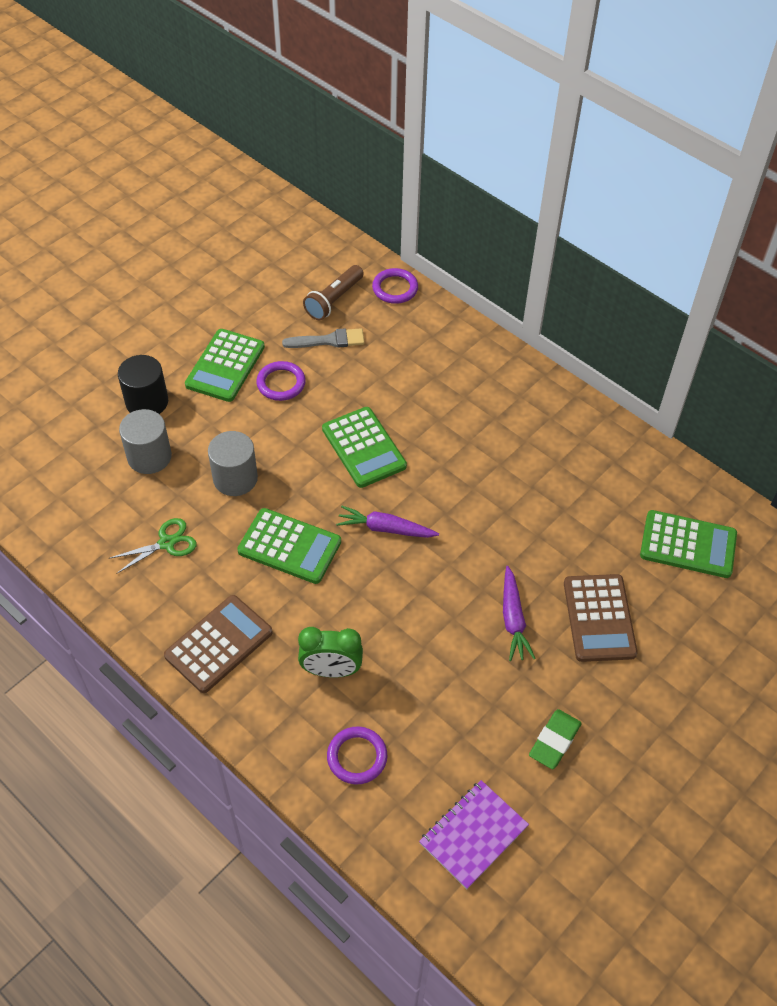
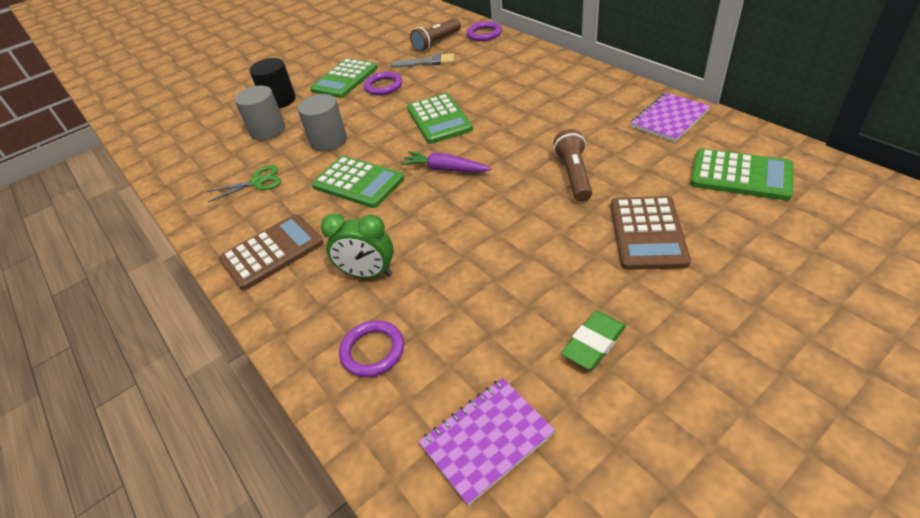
camera: 15 degrees right, 10 degrees down
purple carrot [503,566,536,661] -> none
none -> brown flashlight [554,129,592,202]
none -> purple notebook [630,93,711,142]

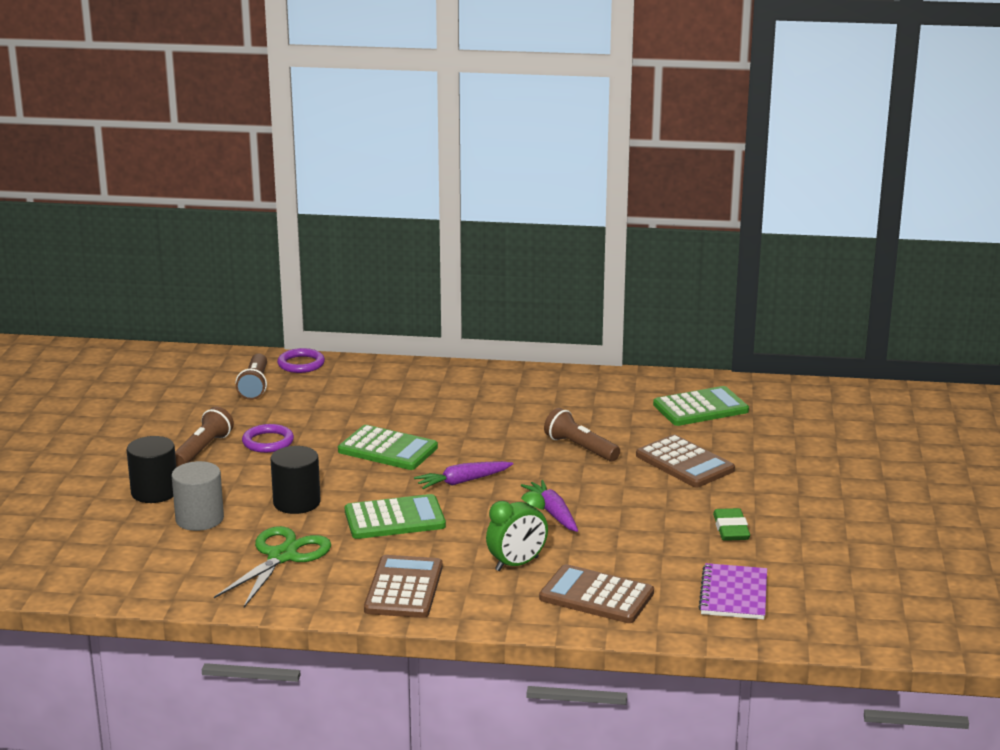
camera: 50 degrees left, 20 degrees down
green scissors [206,165,281,202] -> green scissors [214,526,331,607], size x1.59
grey cylinder [298,94,347,151] -> black cylinder [270,446,321,514]
green calculator [310,58,378,98] -> brown flashlight [175,406,234,467]
purple ring [339,320,404,377] -> brown calculator [539,564,654,623]
grey brush [391,53,454,68] -> none
purple notebook [630,93,711,142] -> none
none -> purple carrot [521,480,578,532]

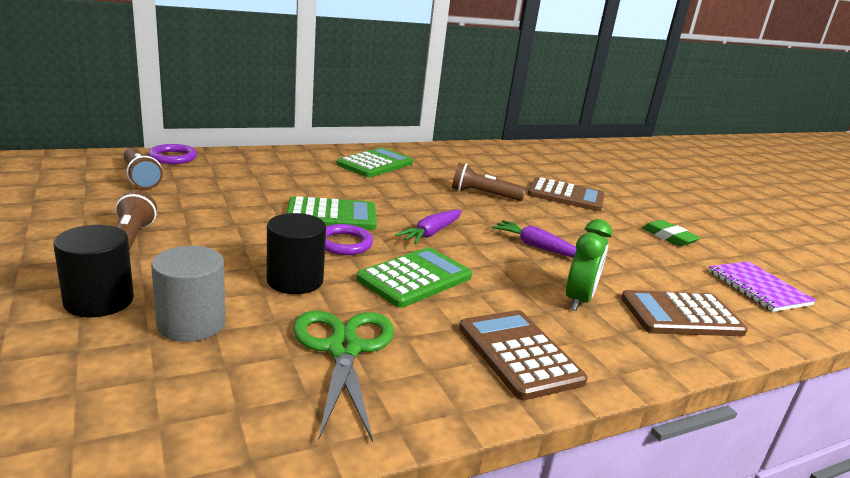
camera: 35 degrees left, 0 degrees up
purple ring [242,424,294,453] -> purple ring moved to [325,224,373,255]
green calculator [653,386,749,426] -> green calculator moved to [336,147,413,177]

